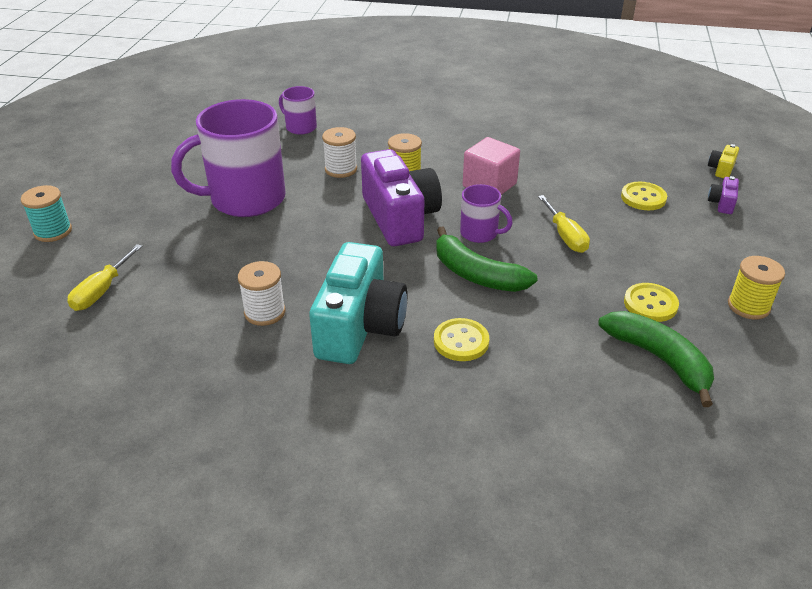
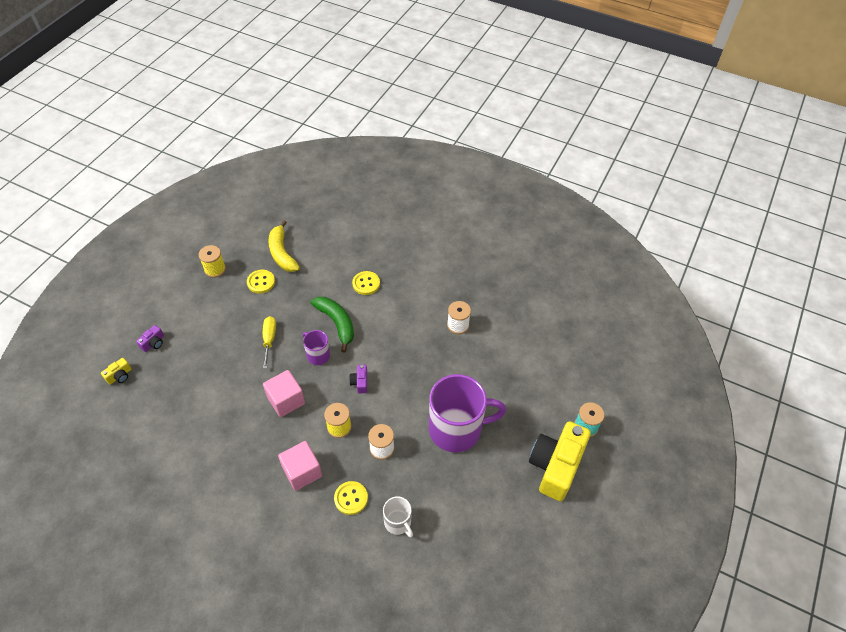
camera: 165 degrees left, 15 degrees up
yellow screwdriver [68,244,142,311] -> none
purple mug [279,86,317,135] -> white mug [383,496,413,537]
turquoise camera [309,242,408,364] -> none
purple camera [361,149,442,246] -> purple camera [349,365,367,393], size x0.40
green banana [598,311,714,407] -> yellow banana [268,220,300,272]
yellow button [621,182,667,210] -> yellow button moved to [334,481,368,515]
none -> pink cube [278,441,322,491]
none -> yellow camera [529,421,591,501]

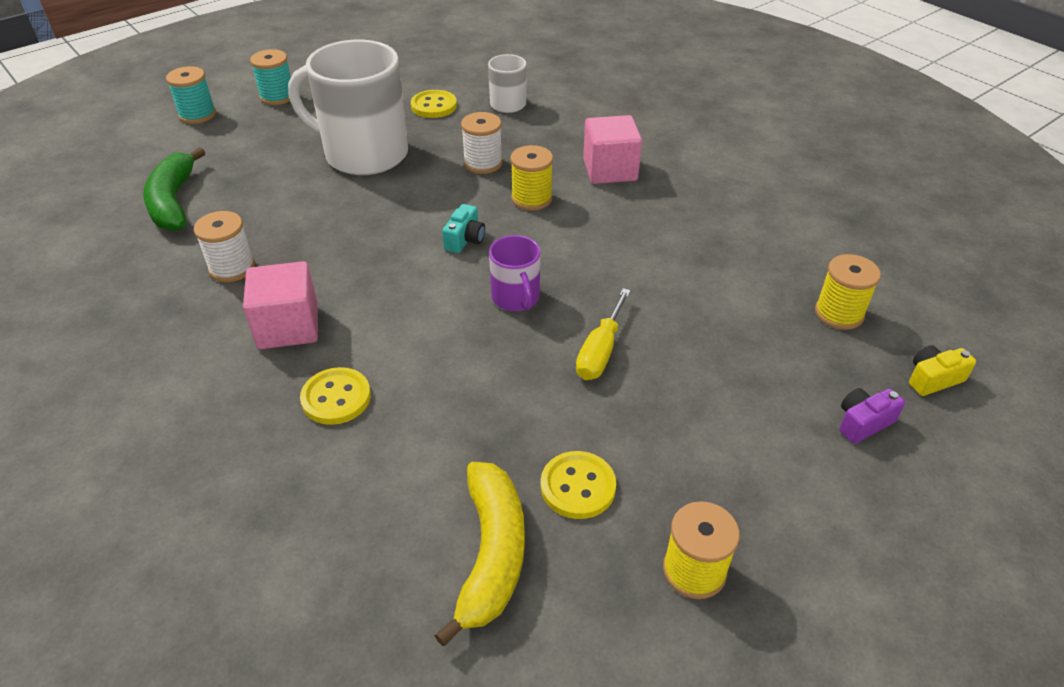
camera: 155 degrees left, 10 degrees down
pink cube [263,370,305,417] -> pink cube moved to [243,261,318,349]
green banana [311,297,354,353] -> green banana moved to [143,147,205,231]
yellow button [334,481,368,515] -> yellow button moved to [411,90,457,118]
purple camera [349,365,367,393] -> turquoise camera [442,204,485,253]
purple mug [429,374,506,452] -> white mug [288,40,408,175]
yellow camera [529,421,591,501] -> turquoise spool [250,49,291,105]
none -> yellow spool [815,254,881,330]

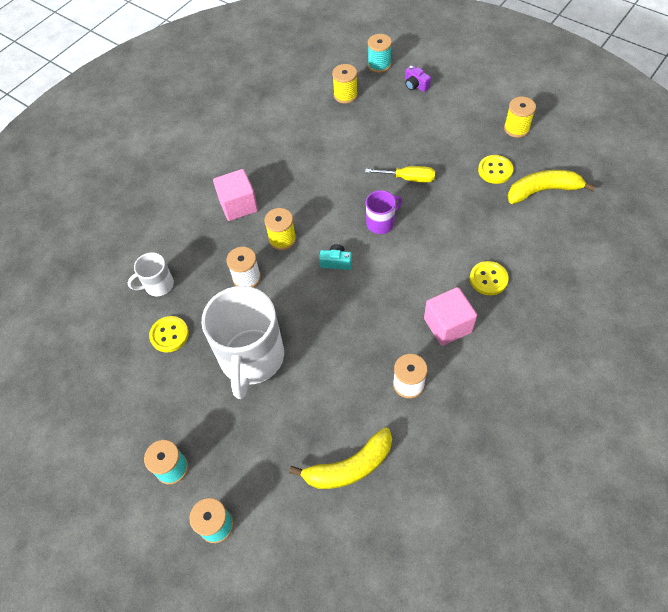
camera: 100 degrees left, 15 degrees up
green banana [143,147,205,231] -> yellow banana [289,427,392,489]
yellow camera [909,345,976,396] -> turquoise spool [368,34,392,73]

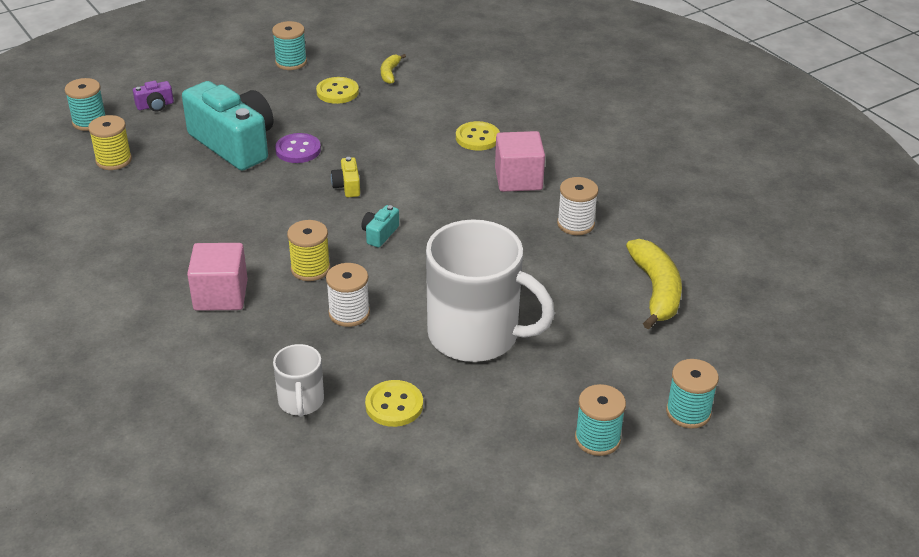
camera: 75 degrees left, 20 degrees down
yellow screwdriver [365,166,435,183] -> purple button [275,133,321,163]
purple mug [366,190,402,234] -> yellow camera [331,157,360,197]
yellow spool [504,96,536,138] -> turquoise spool [272,21,307,70]
yellow banana [508,170,596,204] -> yellow banana [381,54,406,84], size x0.52
none -> turquoise camera [182,81,273,170]

